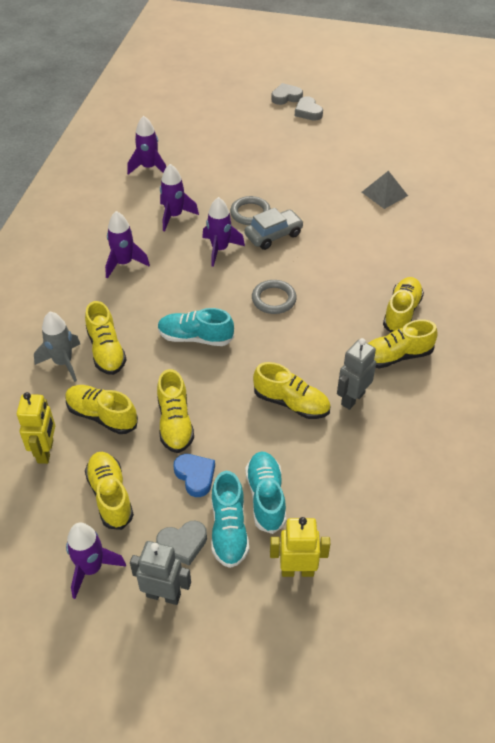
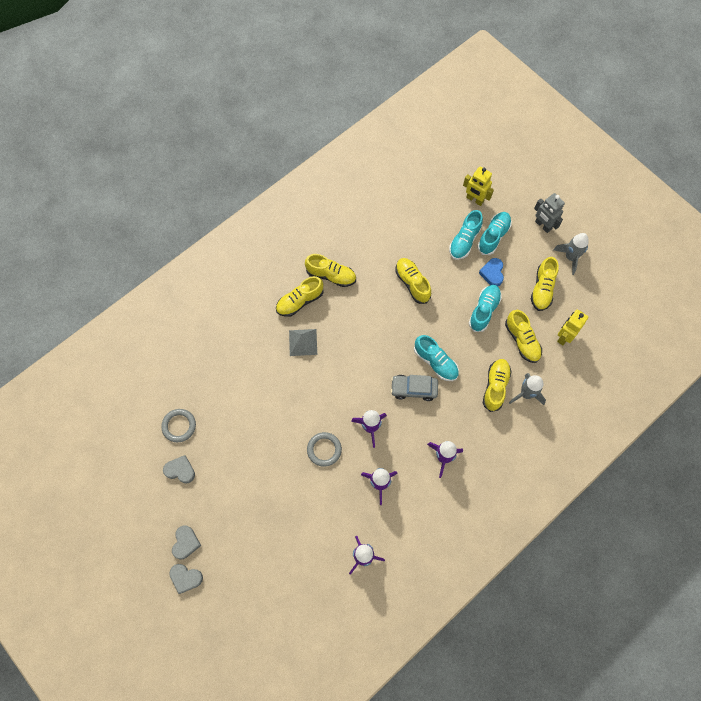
camera: 145 degrees left, 20 degrees up
purple rocket [66,522,126,599] -> grey rocket [553,233,589,275]
grey heart [156,521,207,566] -> grey heart moved to [163,455,195,484]
yellow shoe [157,369,194,453] -> turquoise shoe [469,285,502,332]
grey car [244,208,304,250] -> grey car moved to [391,375,438,401]
grey ring [252,280,297,314] -> grey ring moved to [161,409,196,442]
grey robot [337,338,376,410] -> none
grey pyramid [362,171,408,209] -> grey pyramid moved to [289,329,317,356]

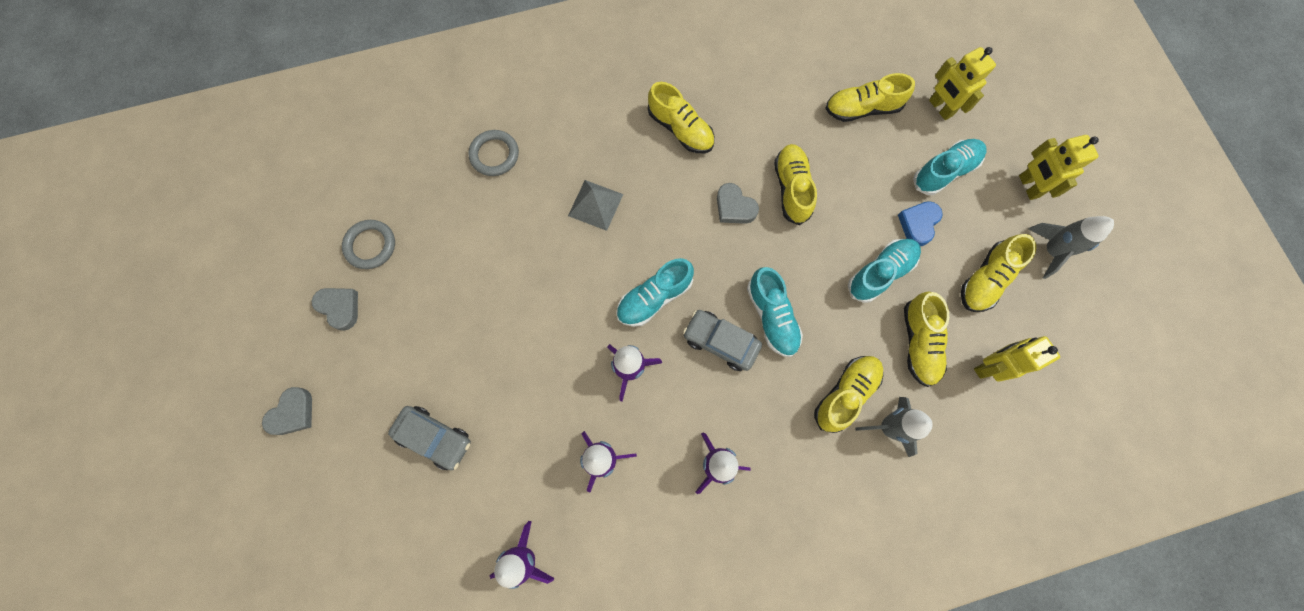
camera: 25 degrees right, 5 degrees up
grey heart [169,564,203,594] -> grey heart moved to [717,183,759,224]
yellow shoe [276,276,324,317] -> yellow shoe moved to [825,73,915,122]
grey ring [307,432,342,467] -> grey ring moved to [468,130,519,176]
turquoise shoe [449,210,483,260] -> turquoise shoe moved to [616,258,694,327]
grey robot [534,193,565,233] -> yellow robot [1019,135,1099,200]
none -> grey car [388,406,471,470]

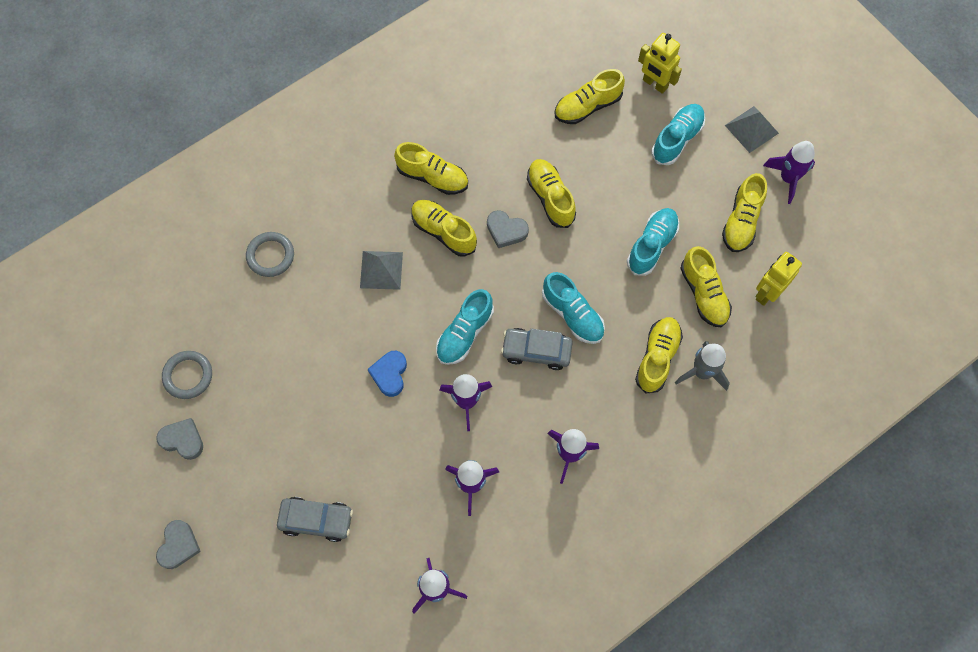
camera: 20 degrees left, 5 degrees down
blue heart [898,201,943,246] -> blue heart moved to [368,351,407,397]
yellow robot [1019,135,1099,200] -> grey pyramid [725,106,779,153]
grey rocket [1028,216,1114,279] -> purple rocket [763,141,815,204]
none -> yellow shoe [411,200,477,257]

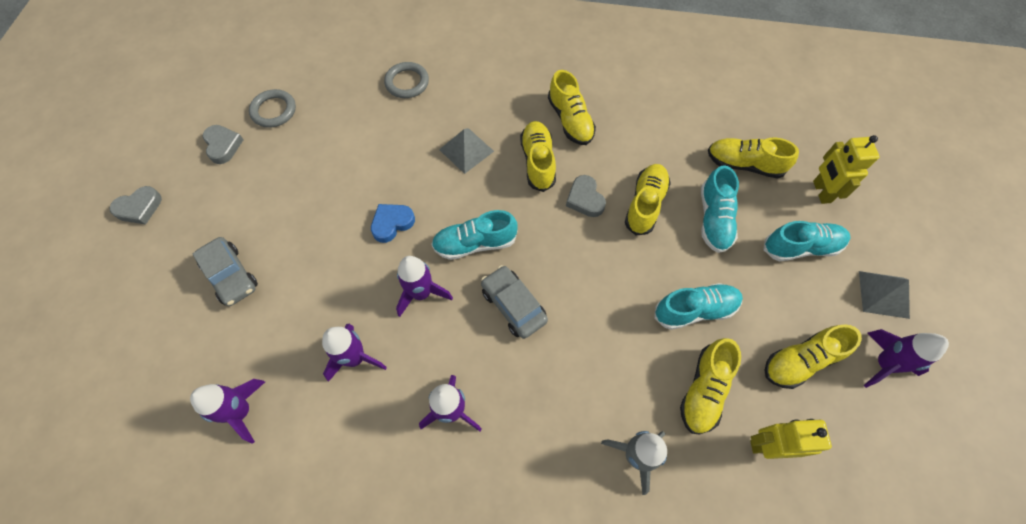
camera: 45 degrees right, 5 degrees down
turquoise shoe [542,272,605,344] -> turquoise shoe moved to [701,165,739,253]
yellow shoe [635,317,683,394] -> none

